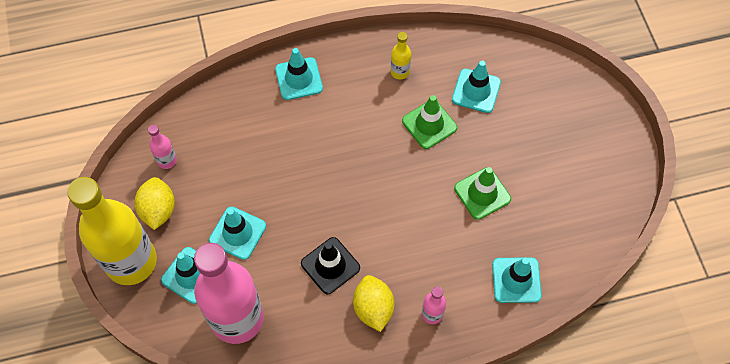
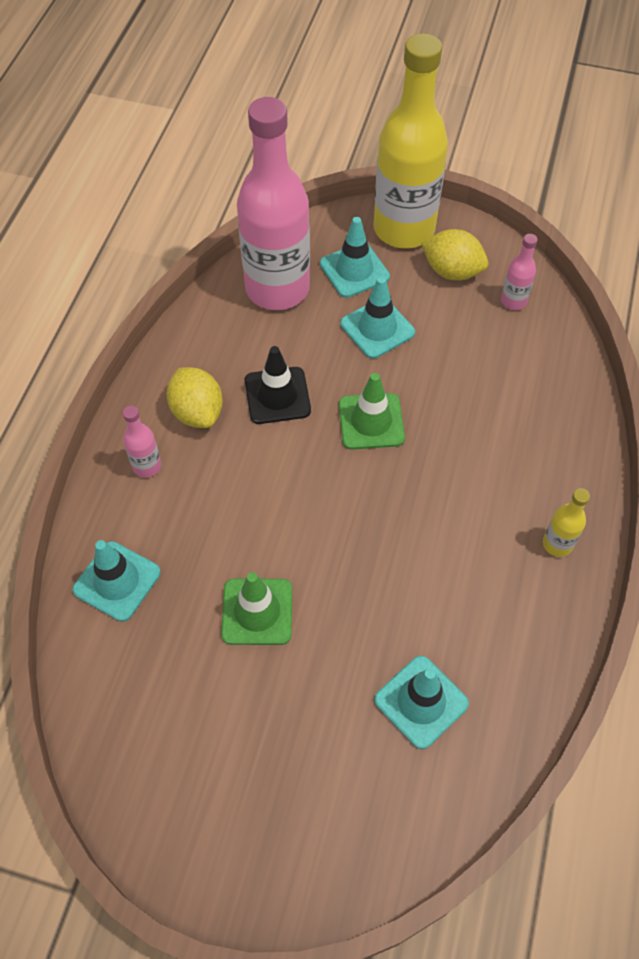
camera: 120 degrees right, 5 degrees down
turquoise traffic cone [275,48,323,100] -> none
yellow lemon [353,275,394,332] -> yellow lemon turned 45 degrees clockwise [167,367,223,428]
yellow bottle [391,32,411,80] -> yellow bottle moved to [543,488,590,557]
green traffic cone [402,95,457,149] -> green traffic cone moved to [339,373,405,450]

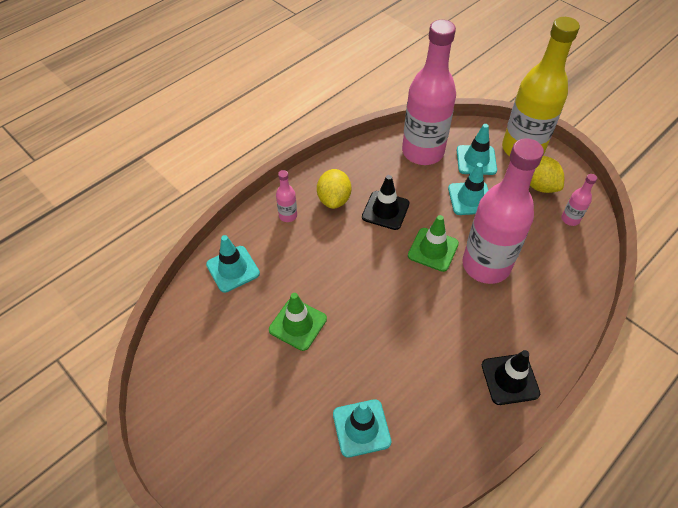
camera: 30 degrees right, 5 degrees down
yellow bottle [543,488,590,557] -> black traffic cone [482,350,540,405]
none -> pink bottle [463,138,544,284]

